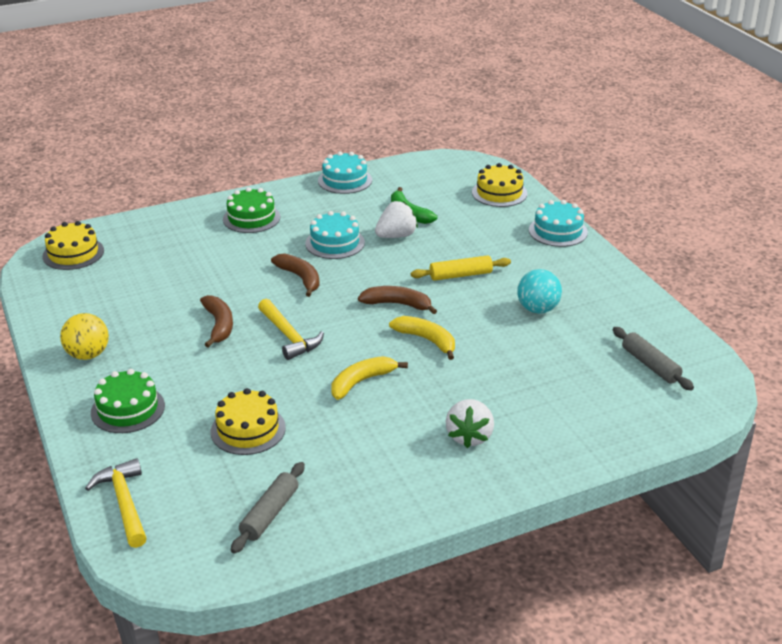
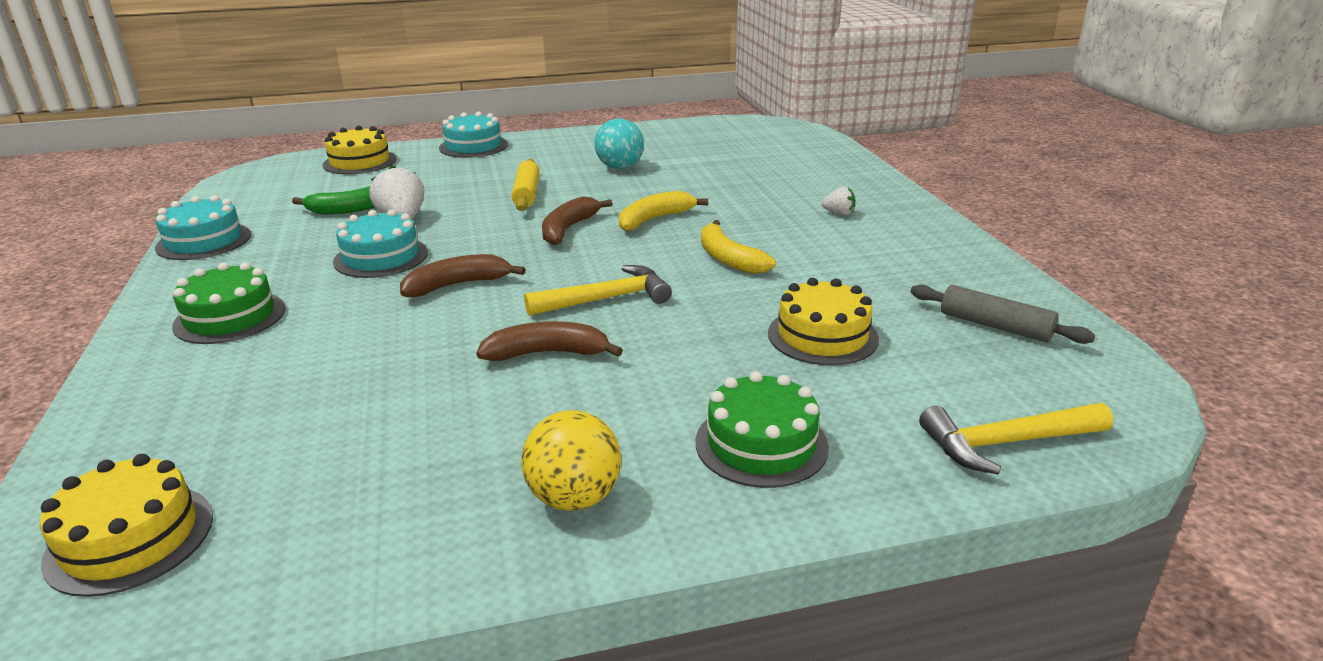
camera: 80 degrees left, 5 degrees down
white strawberry [446,399,494,448] -> white strawberry [821,186,855,215], size x0.55
grey rolling pin [613,327,694,390] -> none

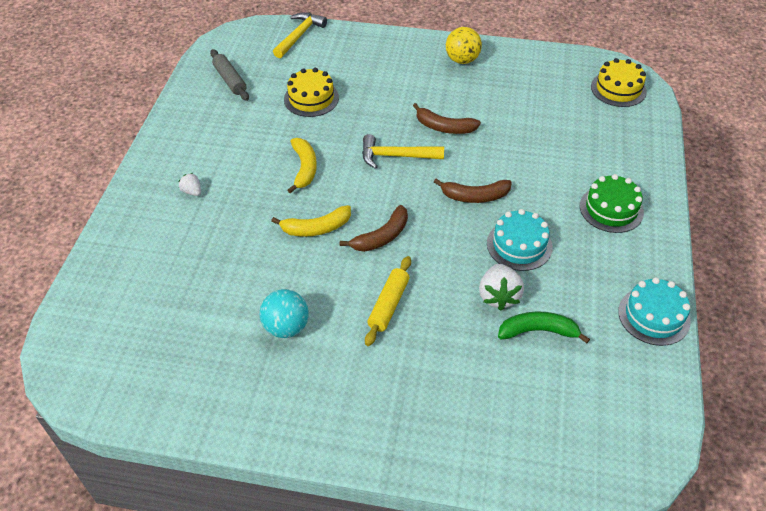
camera: 155 degrees left, 20 degrees up
yellow cake [322,126,396,175] -> none
turquoise cake [439,111,508,158] -> none
green cake [696,371,829,488] -> none
yellow hammer [919,403,1113,474] -> yellow hammer turned 75 degrees counterclockwise [273,12,327,58]

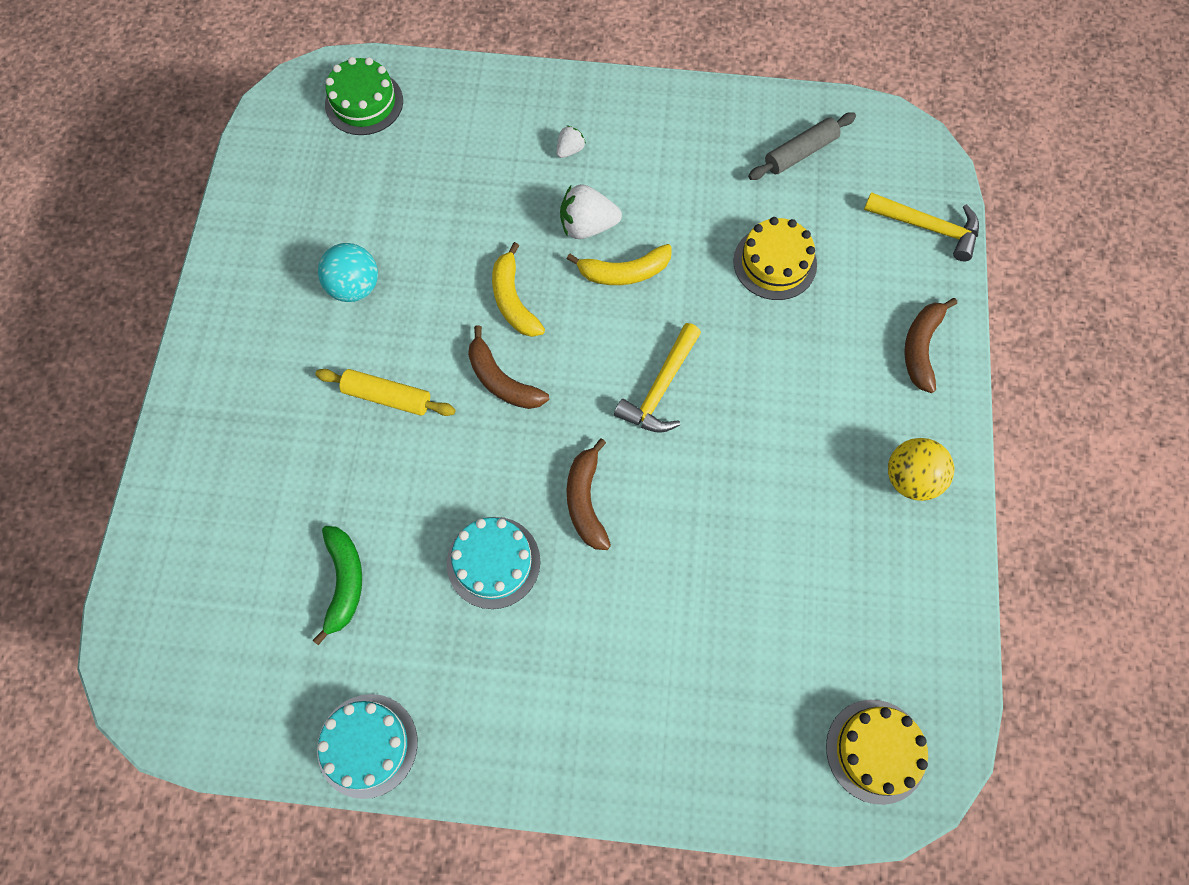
camera: 85 degrees right, 20 degrees up
yellow hammer [362,134,444,169] -> yellow hammer turned 150 degrees counterclockwise [614,323,701,433]
brown banana [413,103,481,134] -> brown banana moved to [904,298,957,393]
white strawberry [479,264,524,311] -> white strawberry moved to [560,184,622,239]
green cake [580,174,644,233] -> green cake moved to [325,57,403,135]

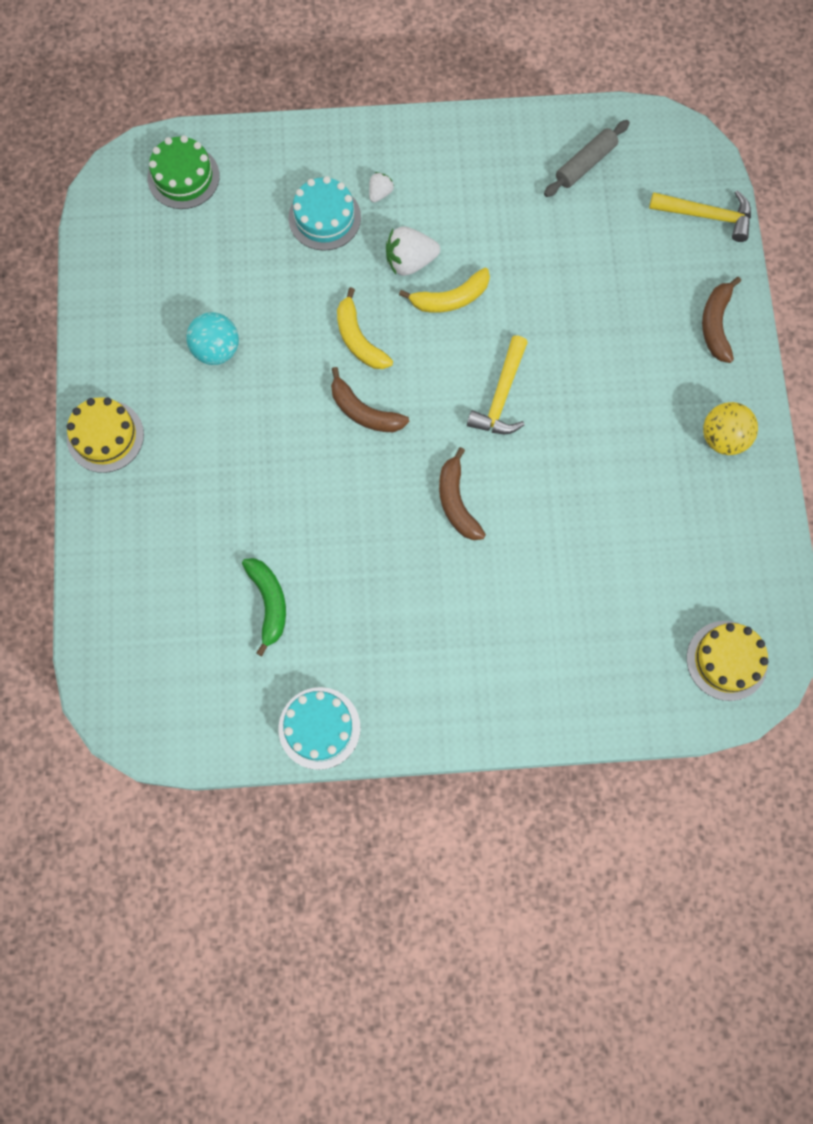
camera: 10 degrees left, 5 degrees up
yellow rolling pin [315,369,455,416] -> none
turquoise cake [447,517,540,609] -> turquoise cake moved to [288,176,361,251]
yellow cake [733,217,817,300] -> yellow cake moved to [67,397,144,473]

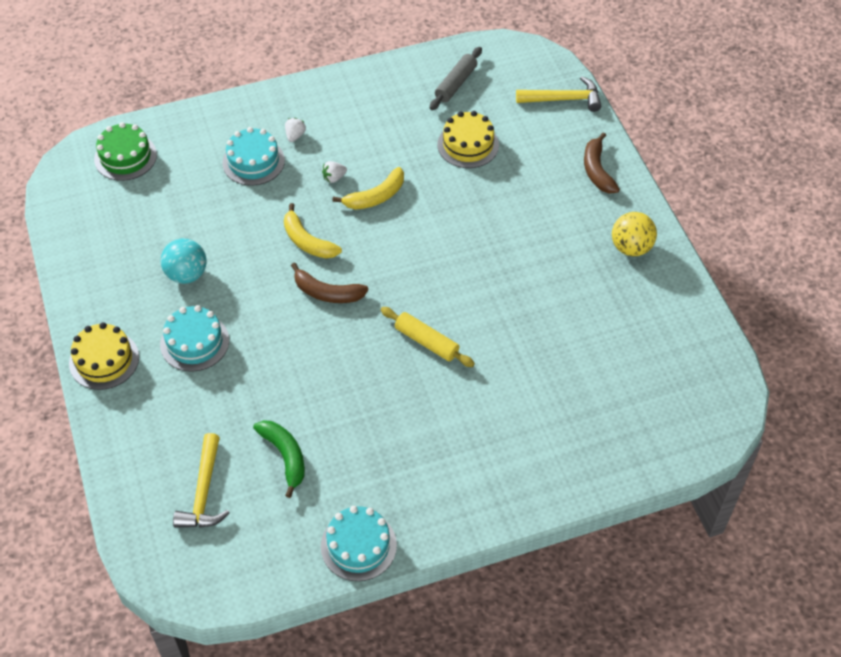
camera: 15 degrees left, 20 degrees down
white strawberry [386,226,440,276] -> white strawberry [322,161,347,183], size x0.55
brown banana [439,447,486,540] -> yellow rolling pin [380,307,475,367]
yellow hammer [467,336,528,434] -> yellow hammer moved to [173,433,230,528]
yellow cake [687,621,769,701] -> yellow cake moved to [438,111,499,168]
none -> turquoise cake [160,305,229,372]

